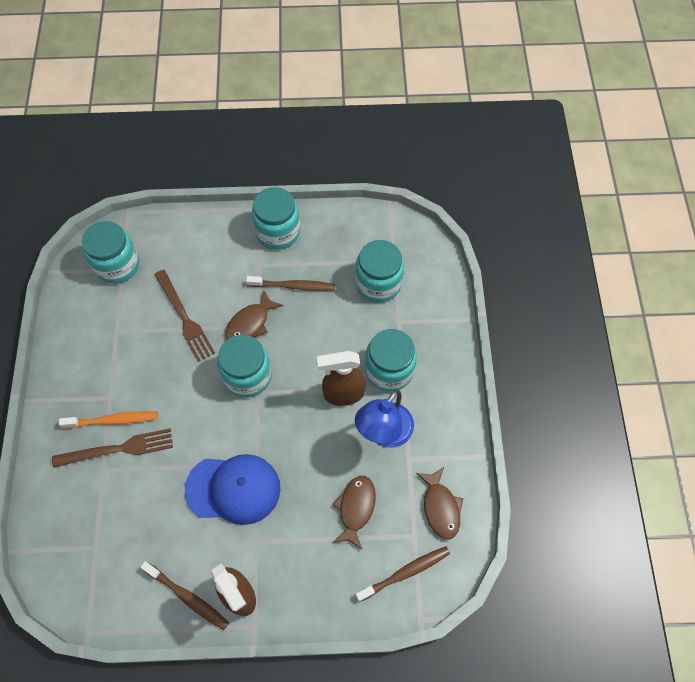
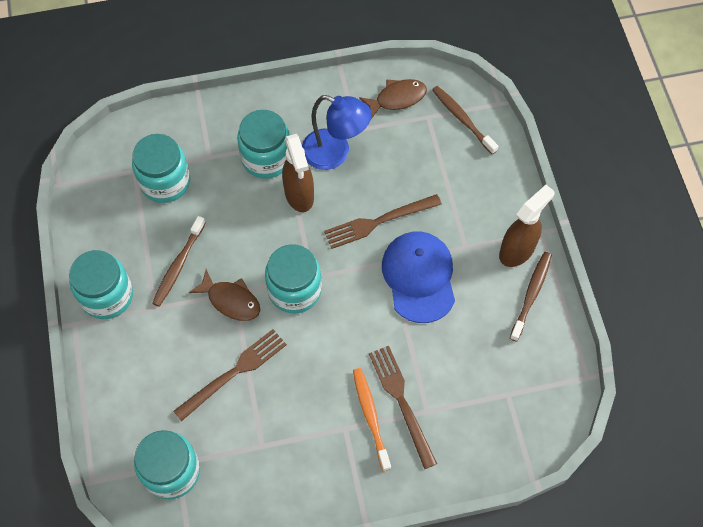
camera: 100 degrees left, 0 degrees up
brown toothbrush [246,276,335,291] -> brown toothbrush turned 150 degrees counterclockwise [152,216,206,307]
brown fish [332,476,376,549] -> none
none -> brown fork [324,194,442,249]

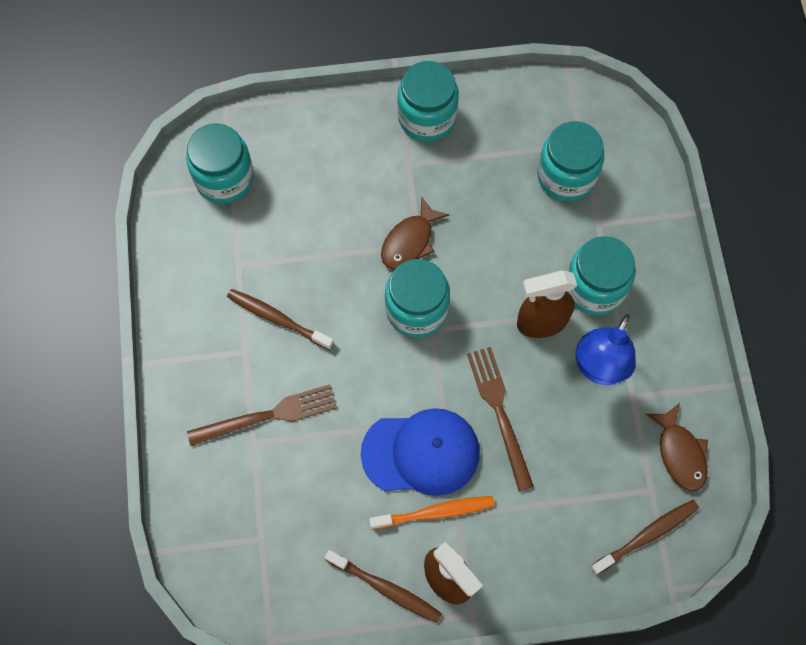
camera: 95 degrees right, 5 degrees up
brown toothbrush [152,216,206,307] -> brown toothbrush moved to [227,289,334,350]
brown fork [173,329,287,421] -> none
orange toothbrush [353,368,391,471] -> orange toothbrush moved to [369,496,495,530]

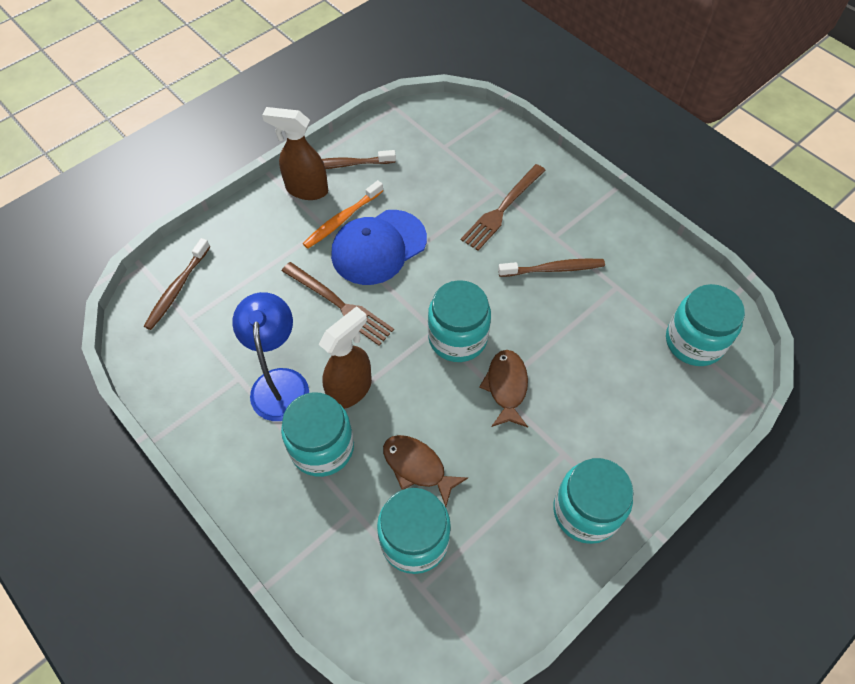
camera: 145 degrees right, 10 degrees down
brown fish [646,403,708,491] -> brown fish moved to [383,435,468,507]

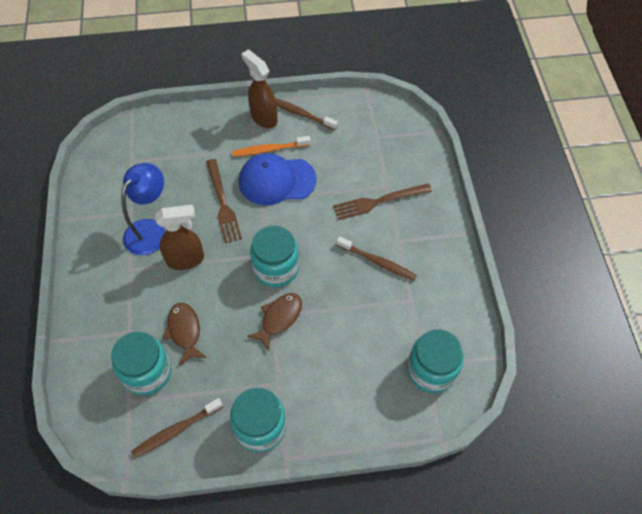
camera: 35 degrees right, 0 degrees up
brown toothbrush [144,238,210,330] -> brown toothbrush moved to [131,398,223,458]
turquoise jar [281,392,354,477] -> none

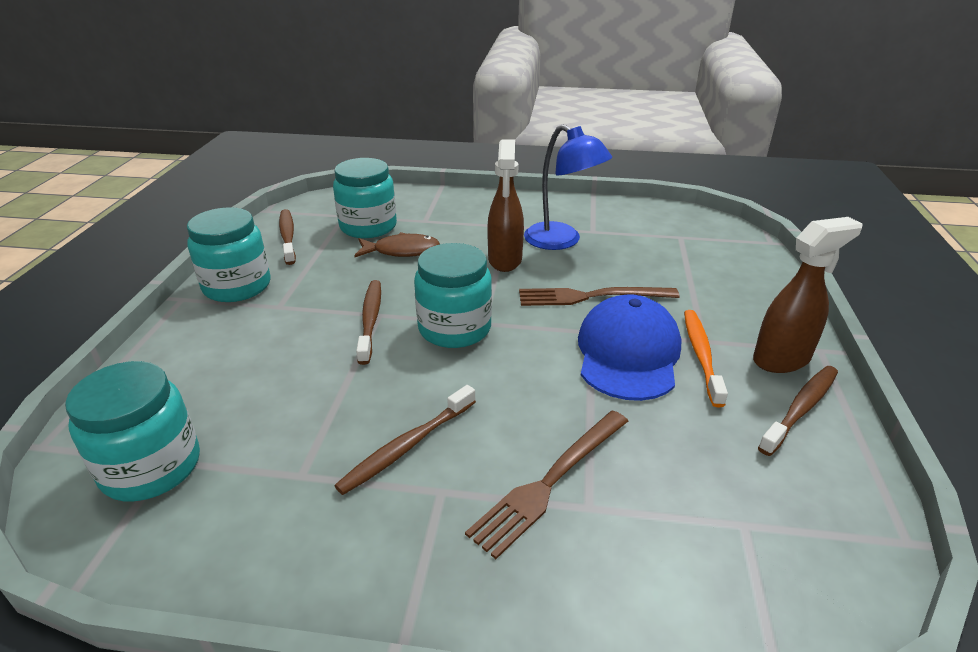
camera: 105 degrees right, 25 degrees down
brown fish [247,293,302,351] -> brown toothbrush [356,280,381,365]
brown fork [333,183,432,220] -> brown fork turned 135 degrees counterclockwise [465,410,628,559]

